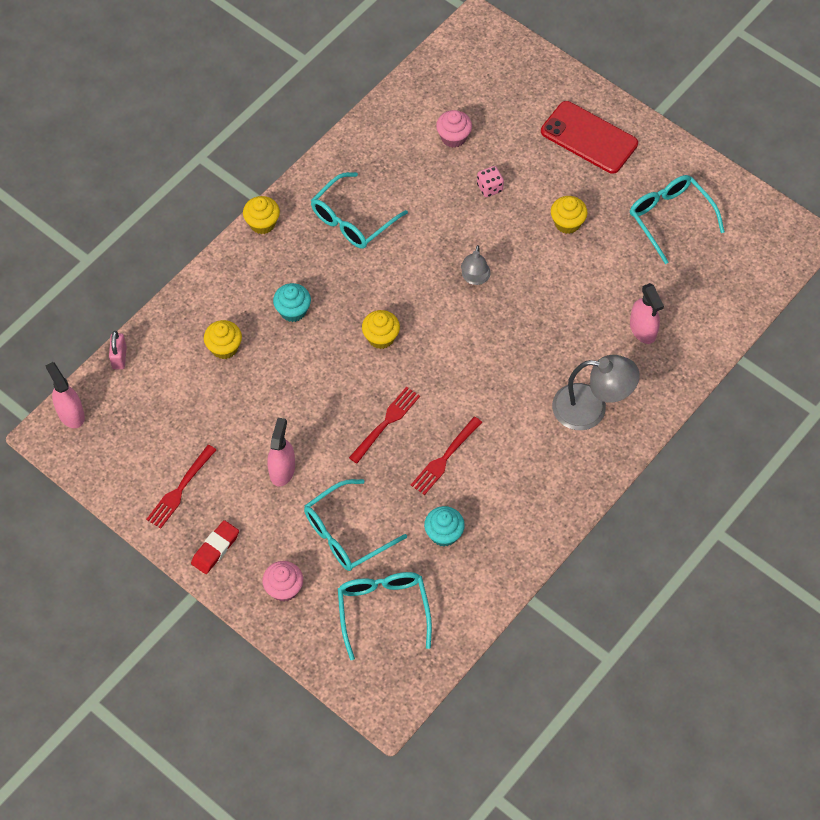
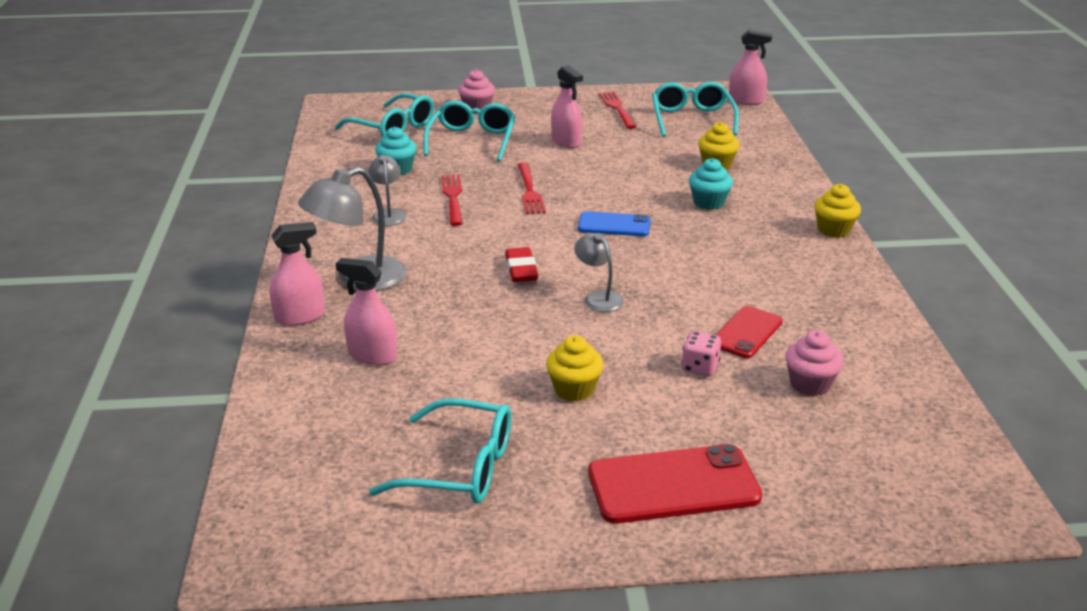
camera: 135 degrees right, 30 degrees down
pink padlock [109,331,127,369] -> none
red eraser [191,520,239,574] -> red eraser moved to [505,247,539,282]
turquoise glasses [311,172,408,249] -> turquoise glasses moved to [652,82,739,137]
yellow cupcake [362,310,400,349] -> blue phone [578,211,650,236]
none -> pink spray bottle [270,222,325,326]
none -> grey lamp [368,155,407,226]
none -> red phone [716,306,783,358]

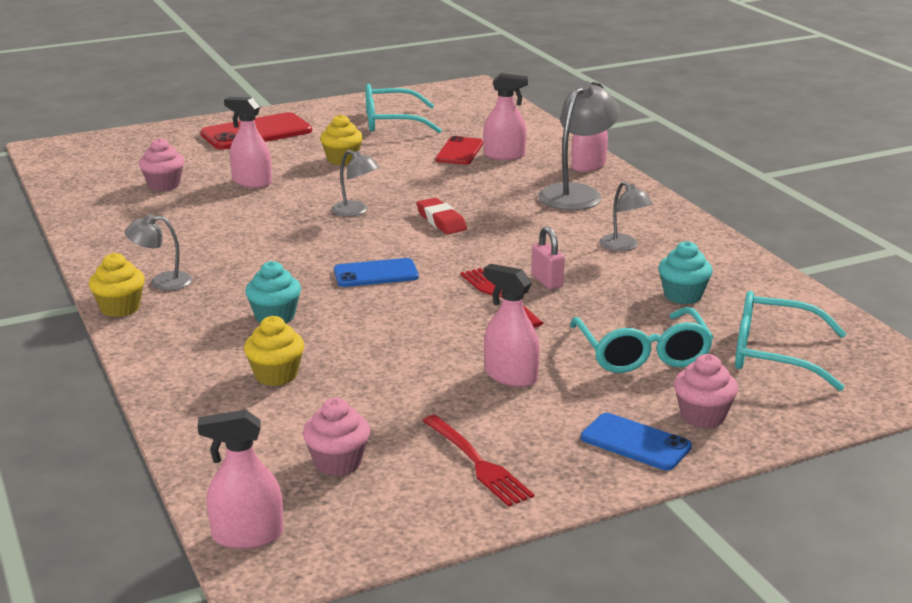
camera: 160 degrees right, 5 degrees down
red fork [441,174,462,226] -> none
turquoise glasses [652,82,739,137] -> pink cupcake [303,398,370,476]
pink dice [681,331,721,376] -> pink spray bottle [224,97,272,188]
red phone [716,306,783,358] -> red phone moved to [436,136,483,165]
none -> grey lamp [125,214,192,291]
none -> pink padlock [531,226,565,289]
none -> blue phone [581,413,692,470]

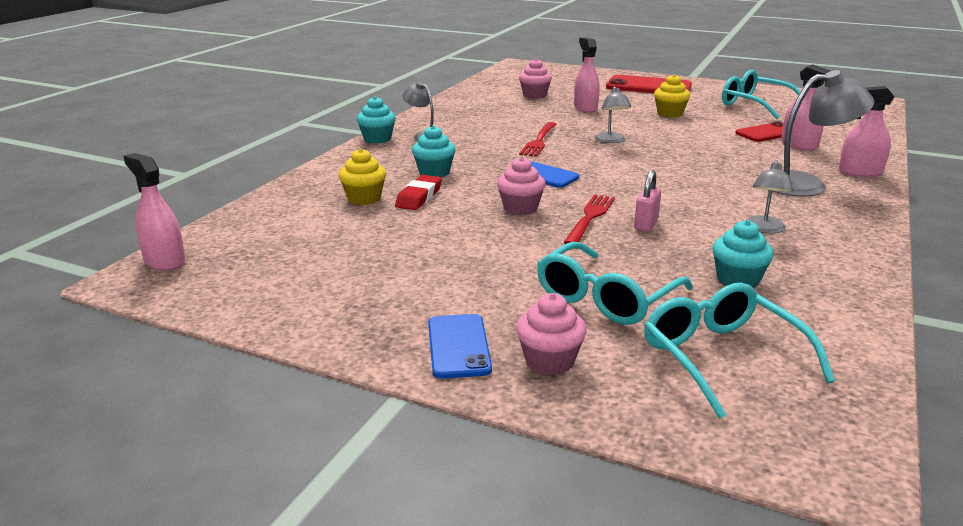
camera: 50 degrees right, 0 degrees up
yellow cupcake [89,253,145,317] -> turquoise cupcake [357,96,396,144]
pink cupcake [303,398,370,476] -> pink cupcake moved to [497,157,546,215]
red eraser [416,198,467,234] -> red eraser moved to [395,175,442,210]
red fork [422,415,534,507] -> red fork moved to [519,122,556,157]
pink spray bottle [483,264,540,387] -> none

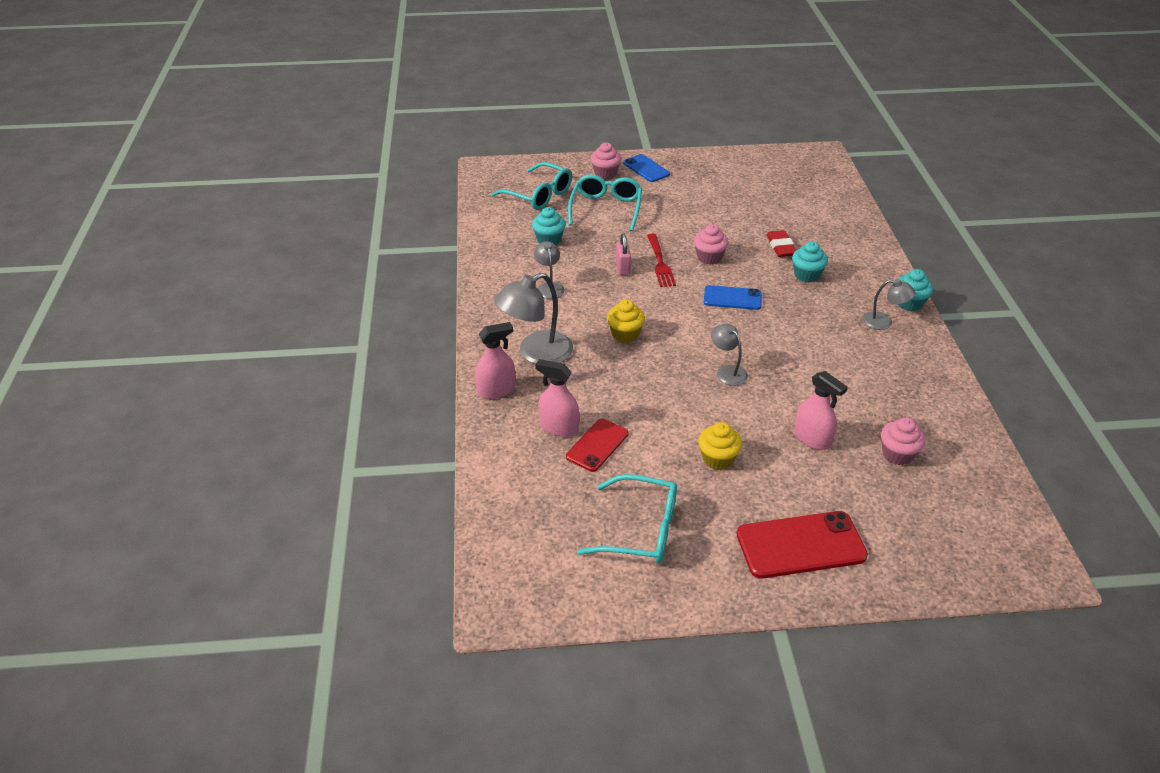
camera: 150 degrees right, 15 degrees up
pink spray bottle [123,153,185,270] -> none
yellow cupcake [339,148,386,205] -> yellow cupcake moved to [607,299,645,343]
red fork [519,122,556,157] -> none

